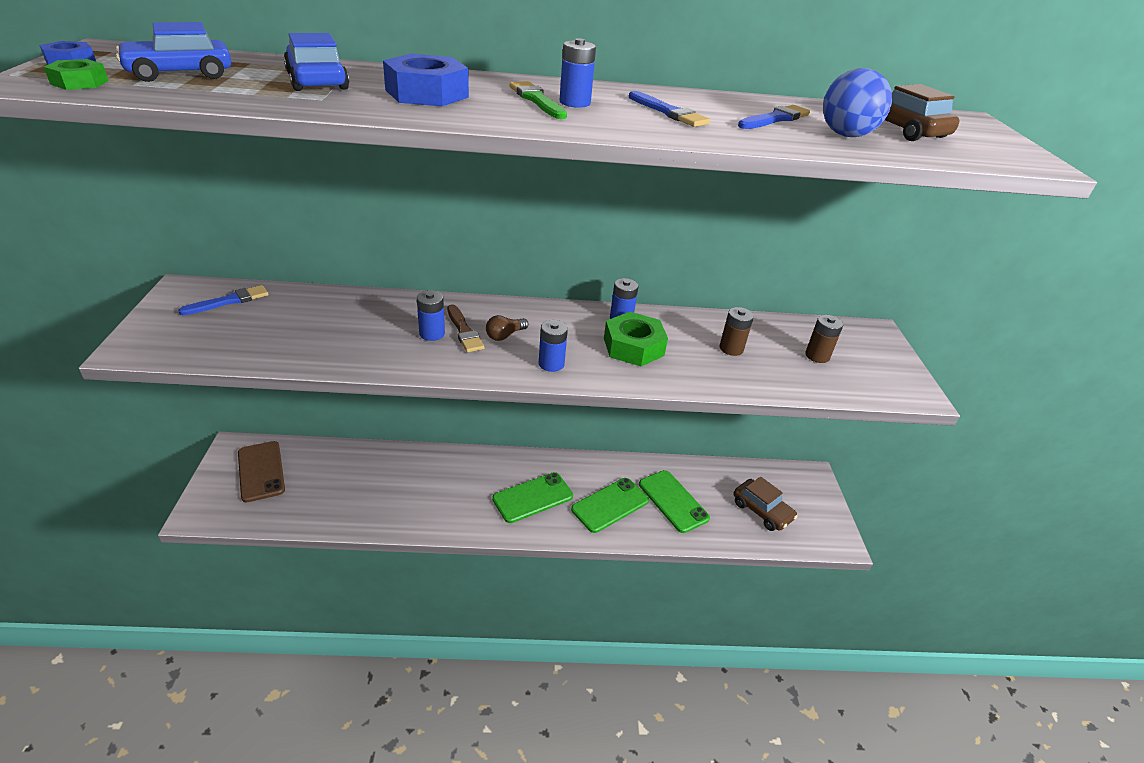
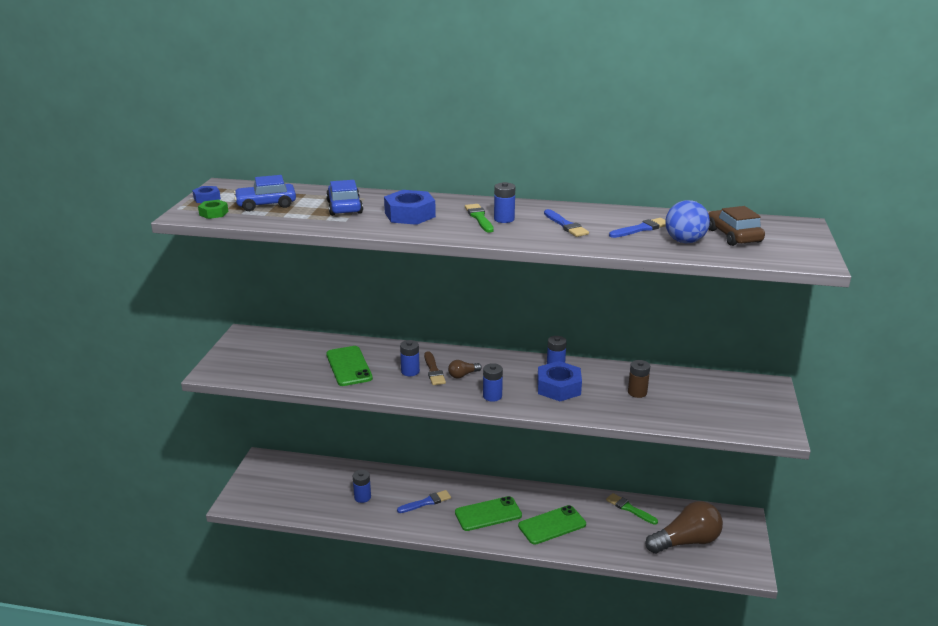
camera: 15 degrees right, 10 degrees down
blue brush [178,285,269,315] -> blue brush moved to [397,490,451,513]
brown phone [238,441,285,502] -> none
green nut [604,312,668,366] -> blue nut [537,361,582,401]
green phone [639,470,710,533] -> green phone moved to [326,346,373,386]
brown car [734,477,798,531] -> brown light bulb [645,501,723,554]
brown battery [805,315,843,363] -> none
none -> blue battery [353,470,371,503]
none -> green brush [606,493,658,525]

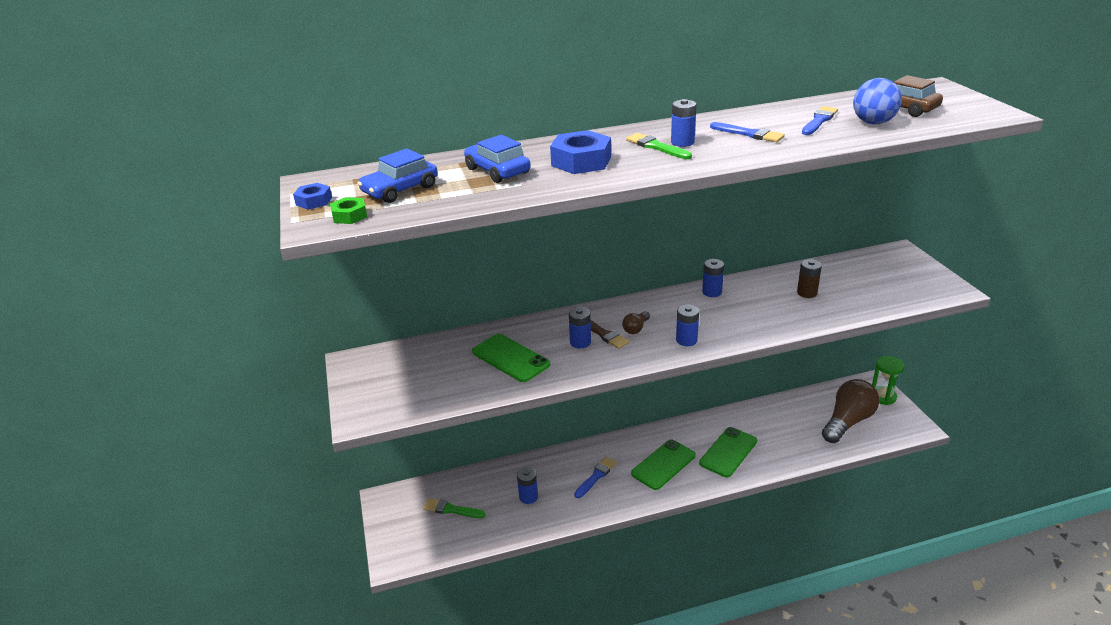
camera: 25 degrees left, 5 degrees up
blue nut [537,361,582,401] -> none
green brush [606,493,658,525] -> green brush moved to [423,498,486,518]
none -> green hourglass [872,356,904,405]

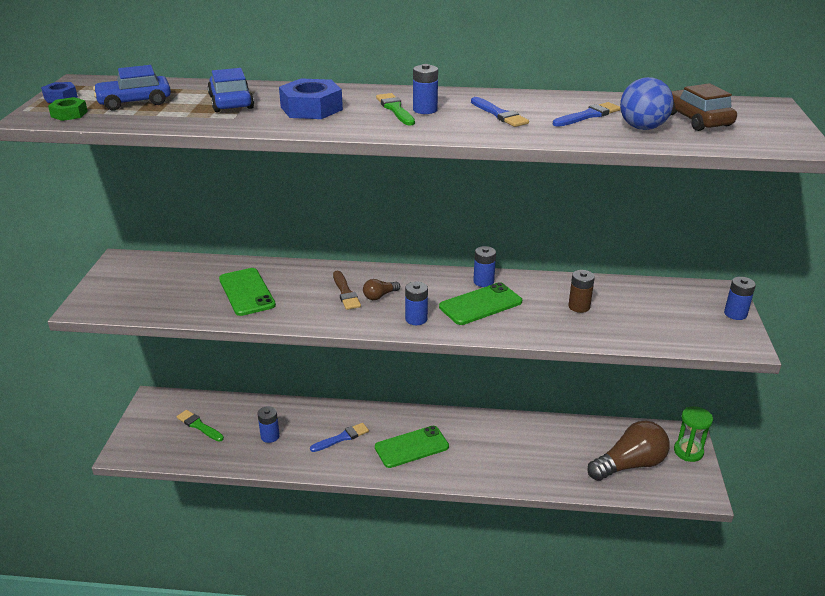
camera: 20 degrees right, 0 degrees up
blue battery [569,307,591,348] -> blue battery moved to [724,277,756,320]
green phone [699,427,757,477] -> green phone moved to [439,282,522,325]

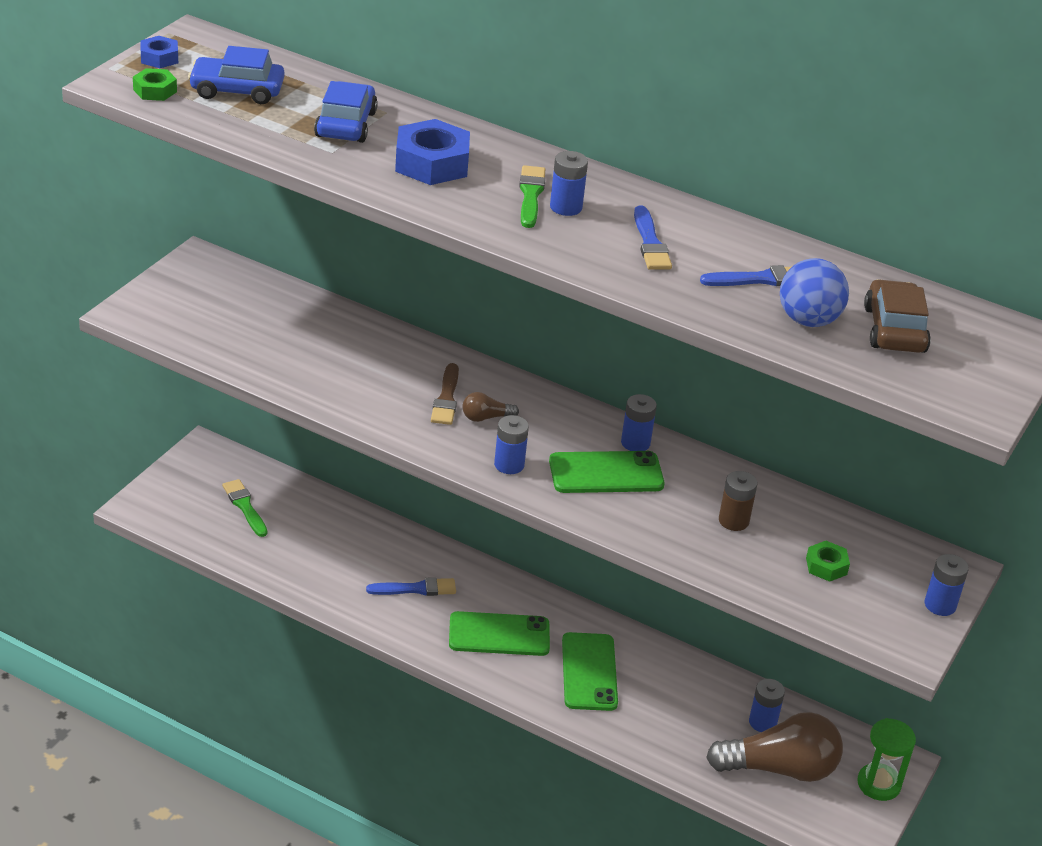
camera: 20 degrees right, 5 degrees up
green phone [219,268,276,316] -> green phone moved to [562,632,618,711]
blue battery [258,406,280,443] -> blue battery moved to [749,679,785,732]
none -> green nut [806,541,850,582]

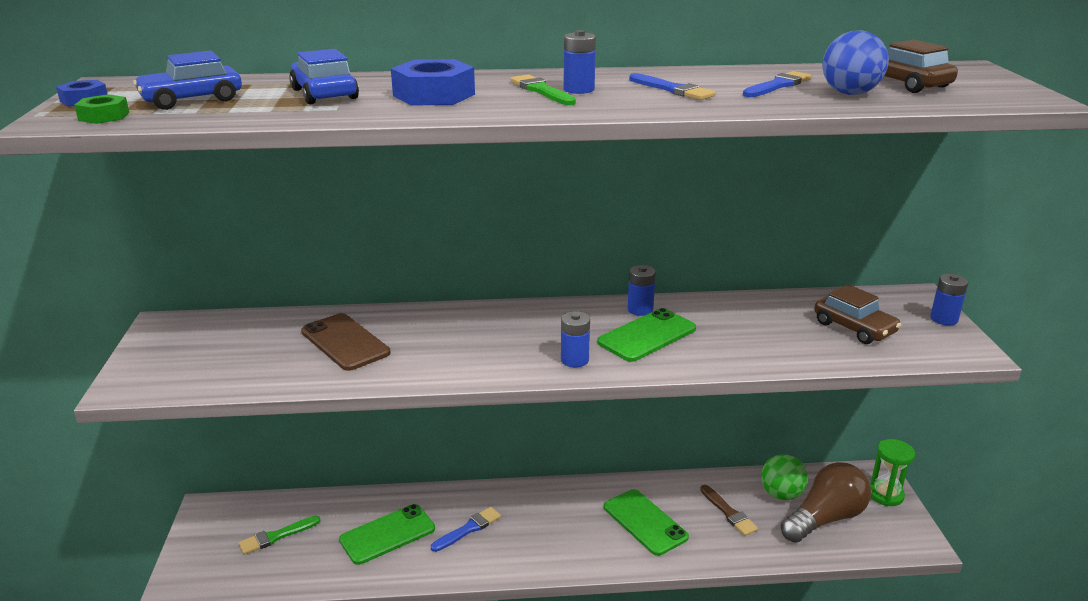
camera: 30 degrees left, 10 degrees down
green brush [222,479,267,537] -> green brush turned 60 degrees counterclockwise [238,516,321,555]
brown brush [431,363,459,425] -> brown brush moved to [700,485,758,536]
green phone [449,611,550,656] -> green phone moved to [339,504,435,565]
brown light bulb [462,392,519,422] -> none
brown battery [719,471,757,531] -> none
blue battery [749,679,785,732] -> green ball [761,454,808,500]
green nut [806,541,850,582] -> brown car [815,284,901,344]
none -> brown phone [301,313,391,371]

